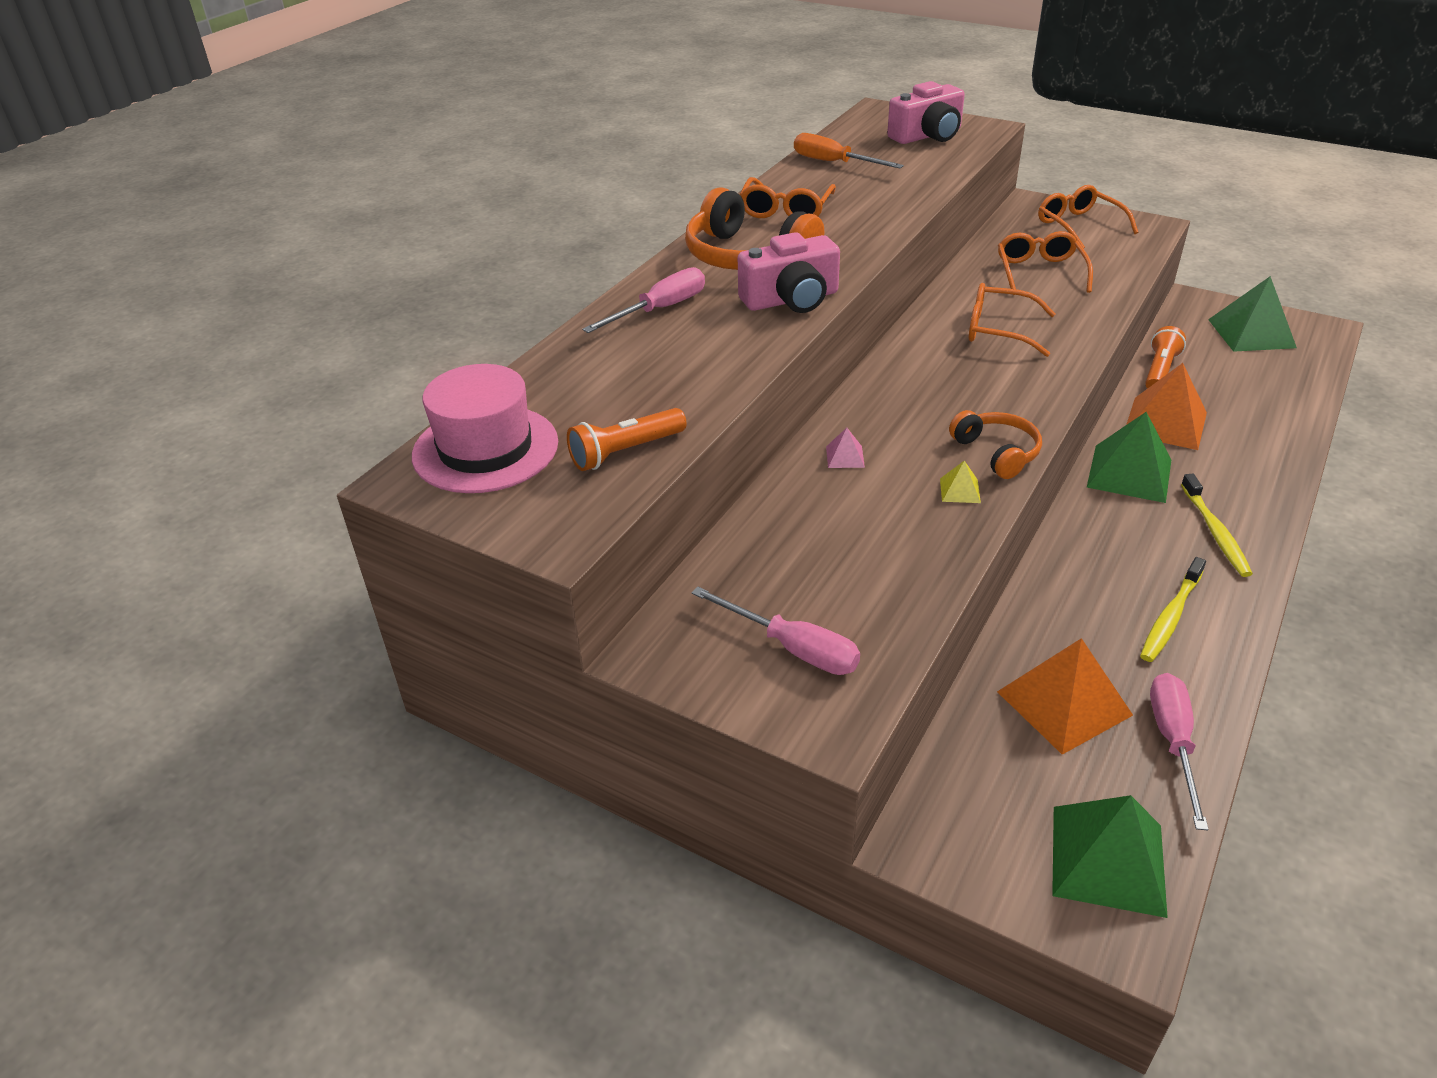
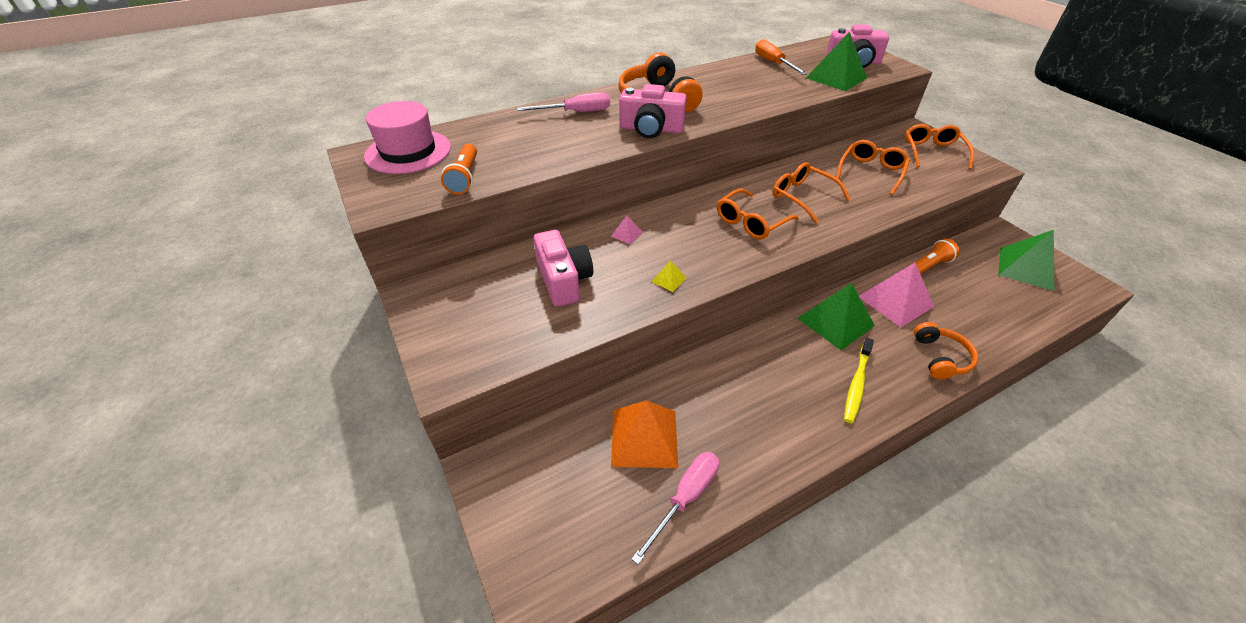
camera: 30 degrees right, 5 degrees up
orange flashlight [567,408,687,471] -> orange flashlight turned 90 degrees counterclockwise [441,144,477,194]
pink screwdriver [692,586,860,675] -> none
orange glasses [740,177,836,218] -> orange glasses moved to [717,189,799,239]
orange headphones [949,410,1042,479] -> orange headphones moved to [914,322,978,379]
green pyramid [1052,795,1168,918] -> green pyramid moved to [806,32,867,91]
orange pyramid [1126,363,1207,450] -> pink pyramid [859,263,934,328]
yellow toothbrush [1140,557,1206,662] -> none
none -> pink camera [534,230,593,307]

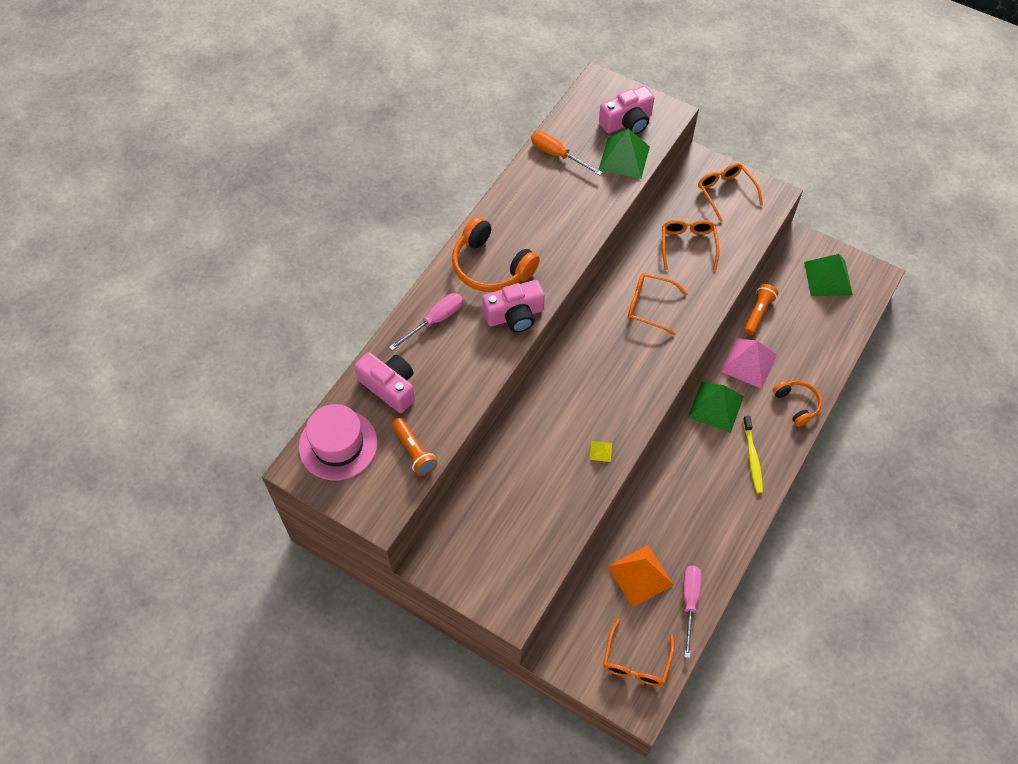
camera: 30 degrees left, 15 degrees up
pink camera [534,230,593,307] -> pink camera moved to [354,352,415,413]
pink pyramid [611,216,643,244] -> none
orange glasses [717,189,799,239] -> orange glasses moved to [603,619,675,686]

